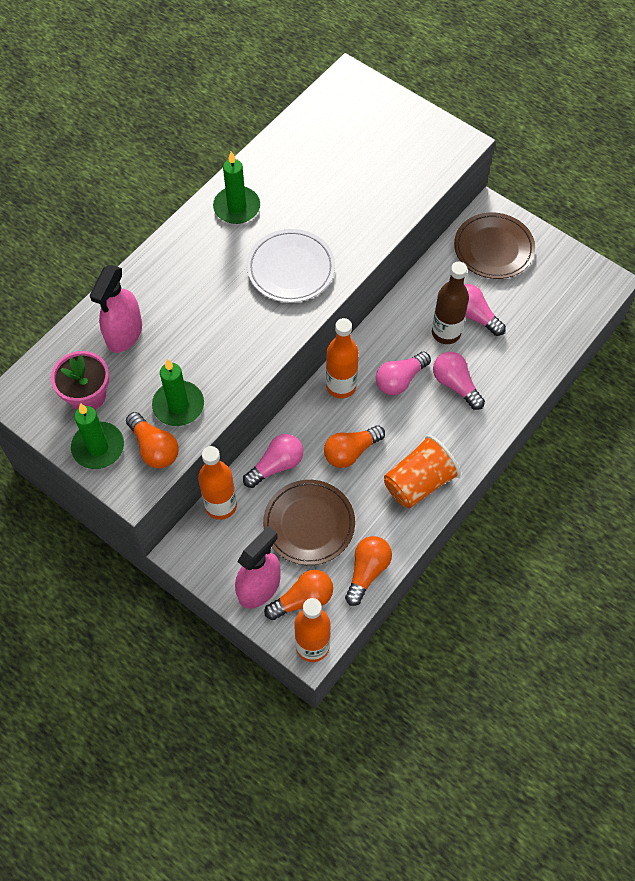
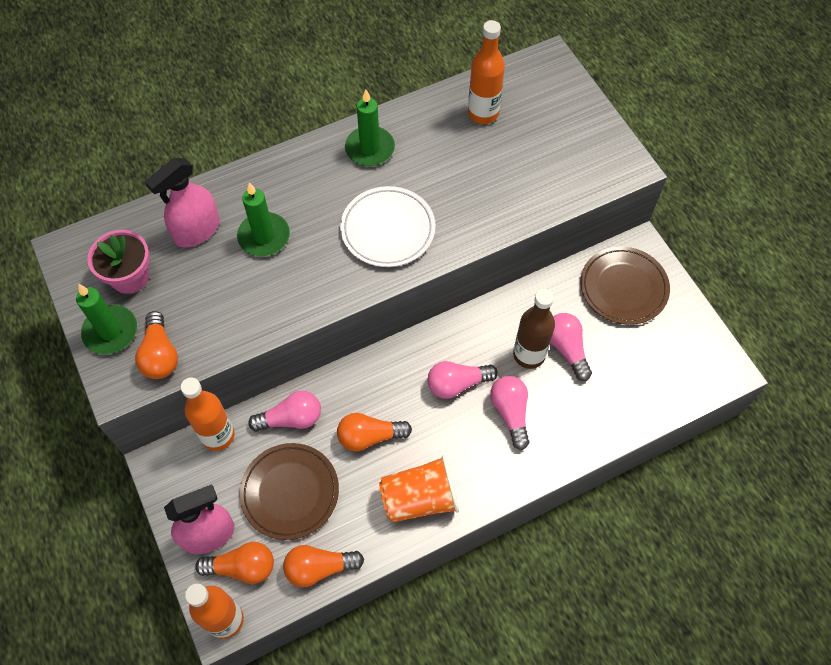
camera: 25 degrees right, 0 degrees up
green candle [152,359,204,426] -> green candle moved to [237,182,290,256]
orange bottle [326,318,359,399] -> orange bottle moved to [468,20,505,124]
orange light bulb [345,536,392,606] -> orange light bulb turned 150 degrees counterclockwise [283,545,364,588]

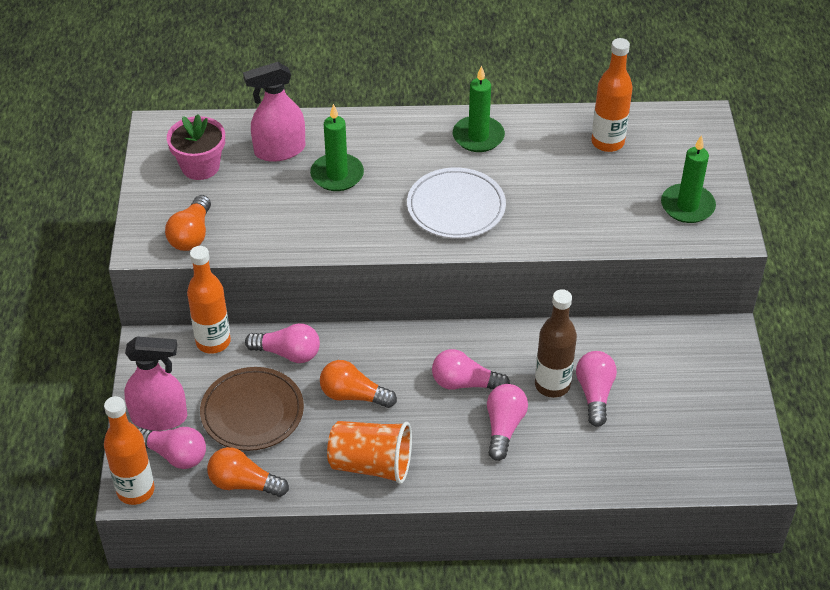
camera: 25 degrees right, 15 degrees down
green candle [76,284,137,354] -> green candle moved to [661,135,716,223]
orange light bulb [195,542,274,584] -> pink light bulb [138,427,206,469]
brown plate [581,246,670,325] -> none

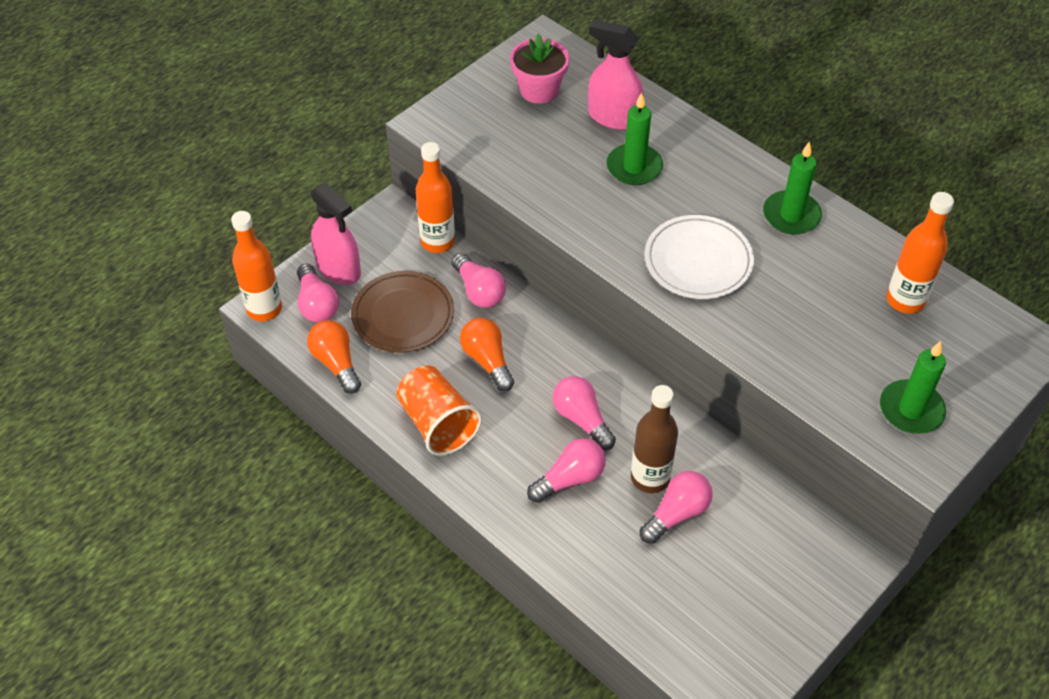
camera: 45 degrees right, 5 degrees up
orange light bulb [165,195,211,251] -> none

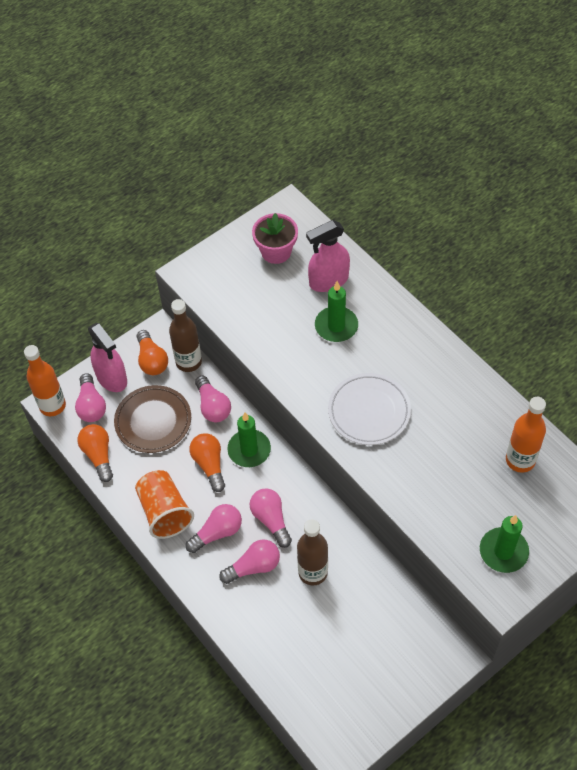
camera: 10 degrees right, 5 degrees up
orange bottle [416,142,455,253] -> brown bottle [169,299,202,372]
pink spray bottle [588,19,643,130] -> pink spray bottle turned 60 degrees counterclockwise [306,220,350,292]
pink light bulb [639,471,713,544] -> pink light bulb moved to [186,504,242,553]
green candle [763,141,822,235] -> green candle moved to [227,412,271,467]
none -> orange light bulb [137,330,168,375]

